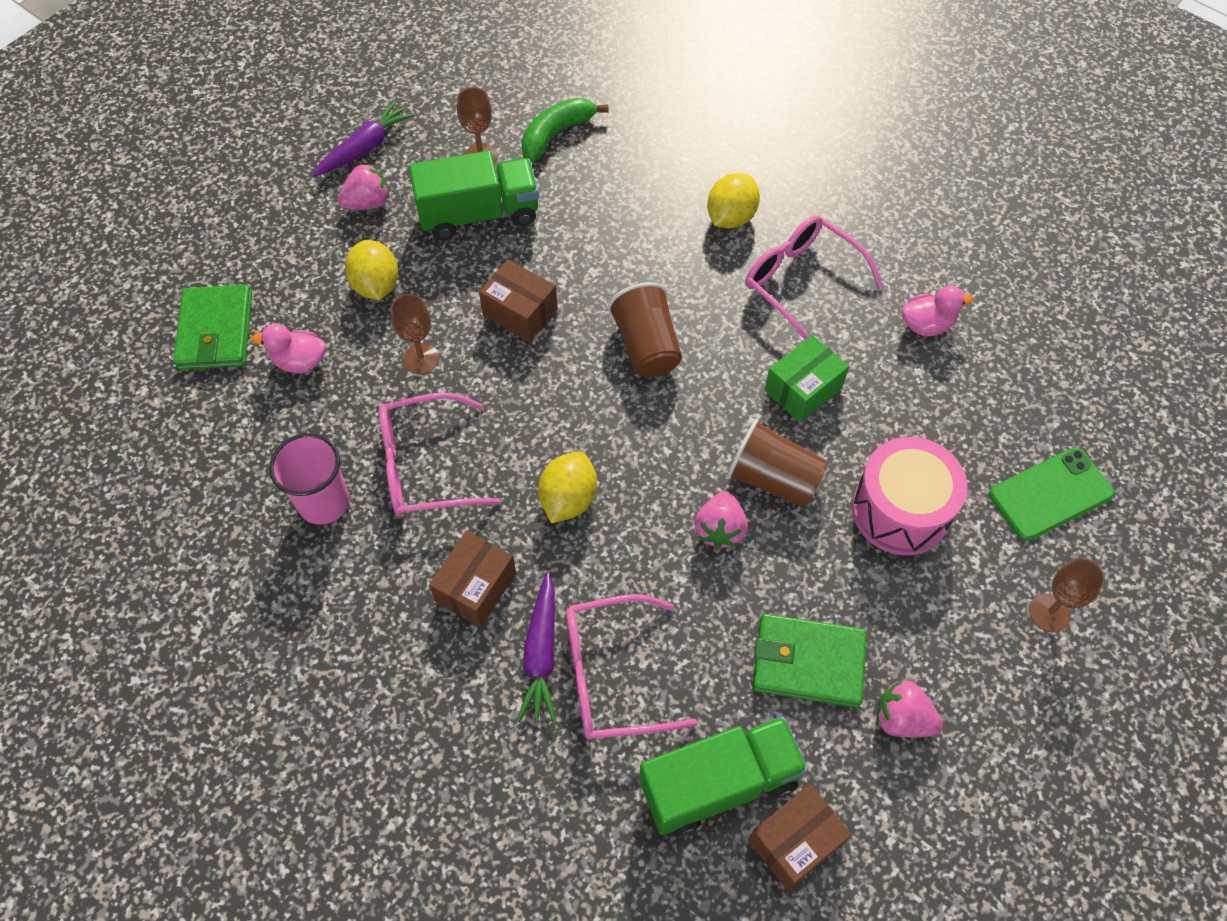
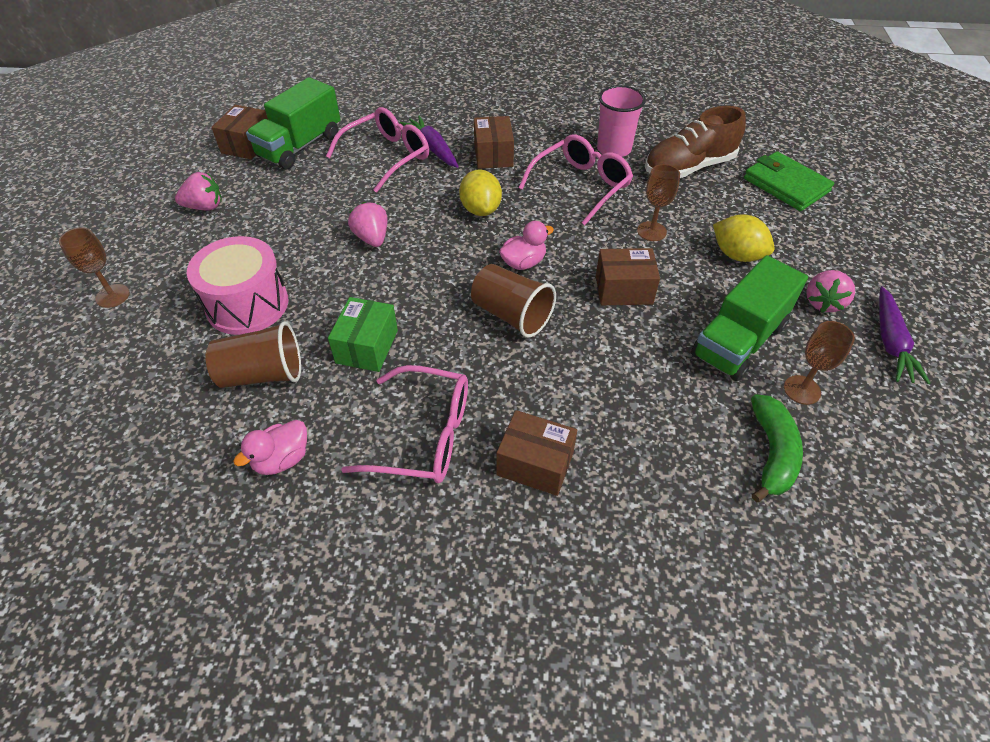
camera: 145 degrees right, 10 degrees down
pink duck [252,324,326,374] -> pink duck moved to [499,221,554,270]
yellow lemon [707,173,760,228] -> brown box [497,410,577,496]
brown cup [727,419,827,507] -> brown cup moved to [205,321,301,388]
green wallet [753,614,867,708] -> none
green phone [989,448,1114,541] -> none
none -> brown shoe [645,106,746,178]

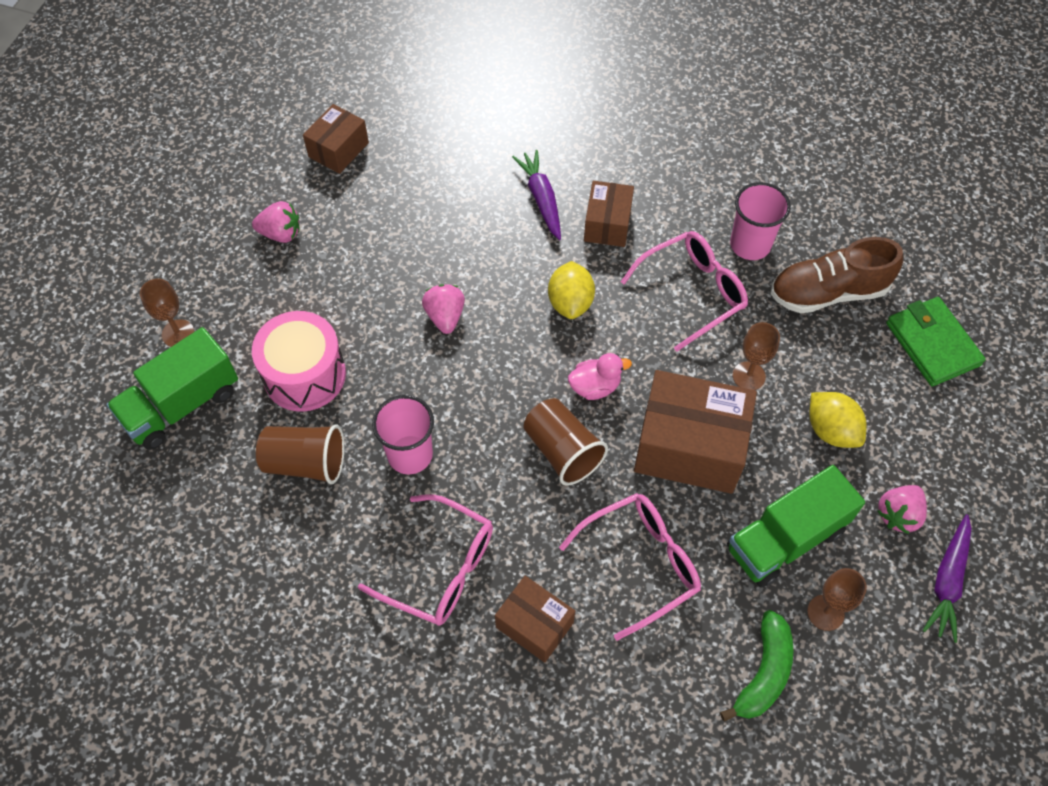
camera: 15 degrees right, 10 degrees up
pink duck [233,420,307,475] -> none
green truck [246,77,340,169] -> green truck moved to [106,327,238,450]
pink glasses [326,107,429,193] -> pink glasses moved to [559,493,701,641]
green box [328,297,398,372] -> pink cup [372,395,434,474]
brown box [596,248,660,305] -> brown box [634,370,757,494], size x1.76

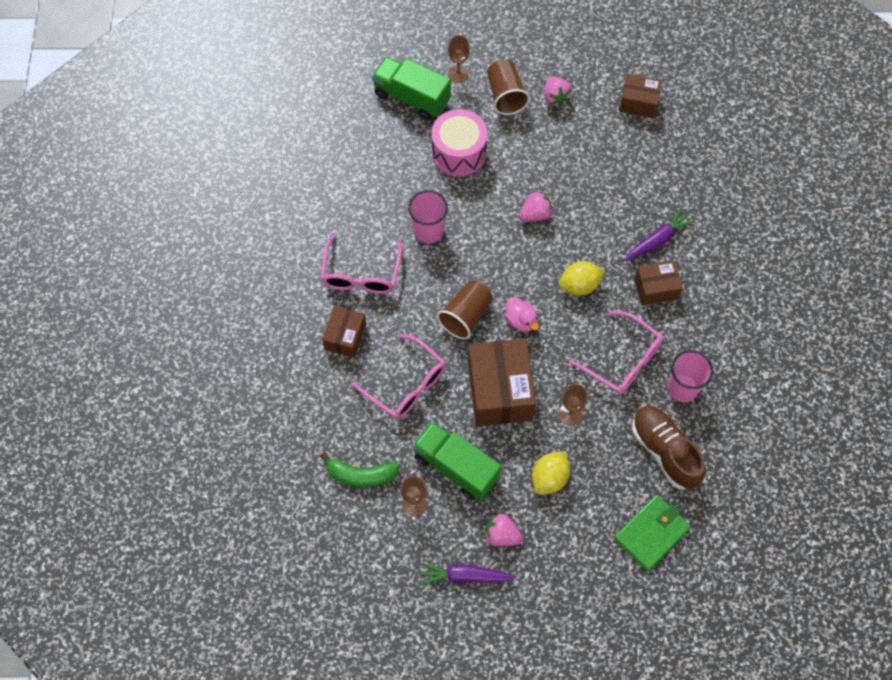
camera: 70 degrees right, 5 degrees up
brown cup [256,424,344,484] -> brown cup moved to [487,59,530,115]

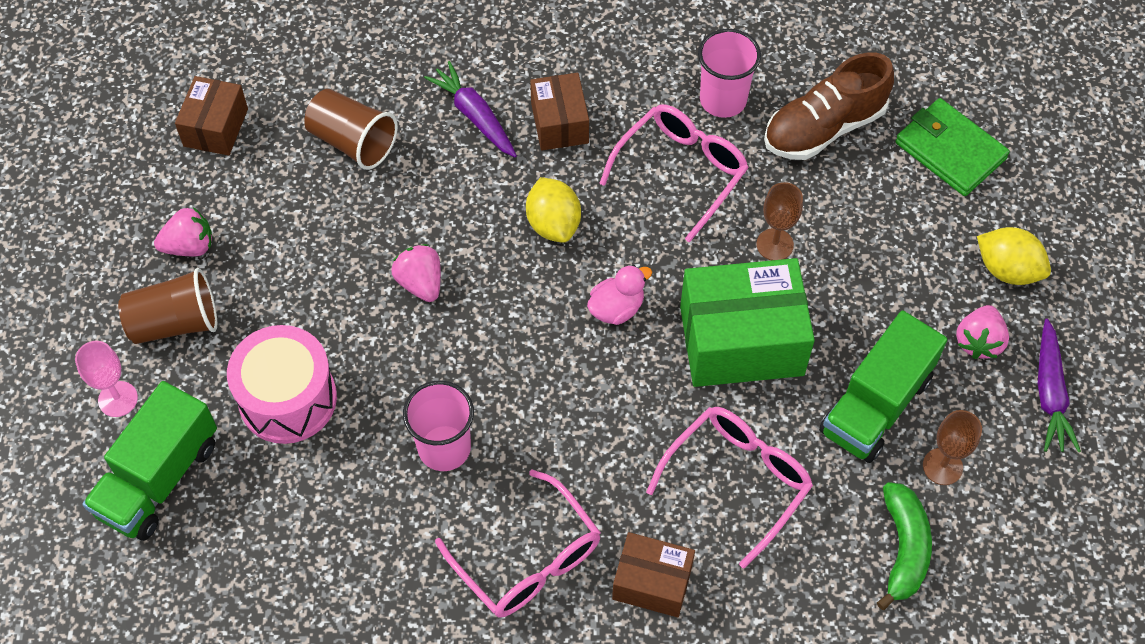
camera: 90 degrees left, 5 degrees down
pink glasses [321,234,402,294] -> pink glasses turned 45 degrees clockwise [435,470,601,617]
brown cup [437,280,493,339] -> brown cup moved to [304,89,398,170]
brown goblet [448,35,470,83] -> pink goblet [75,341,138,417]
brown box [468,338,536,426] -> green box [680,258,815,387]
yellow lemon [532,451,570,495] -> yellow lemon moved to [977,227,1051,285]

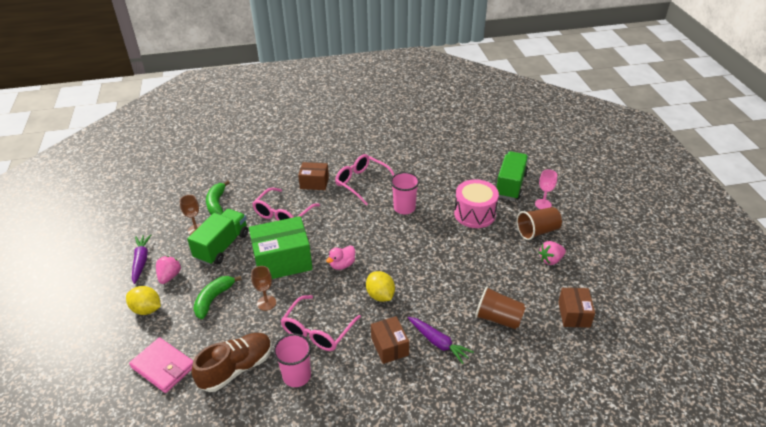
camera: 170 degrees right, 20 degrees down
pink strawberry [391,244,441,302] -> none
green wallet [895,98,1010,196] -> pink wallet [129,337,193,393]
none -> green banana [193,276,242,319]

